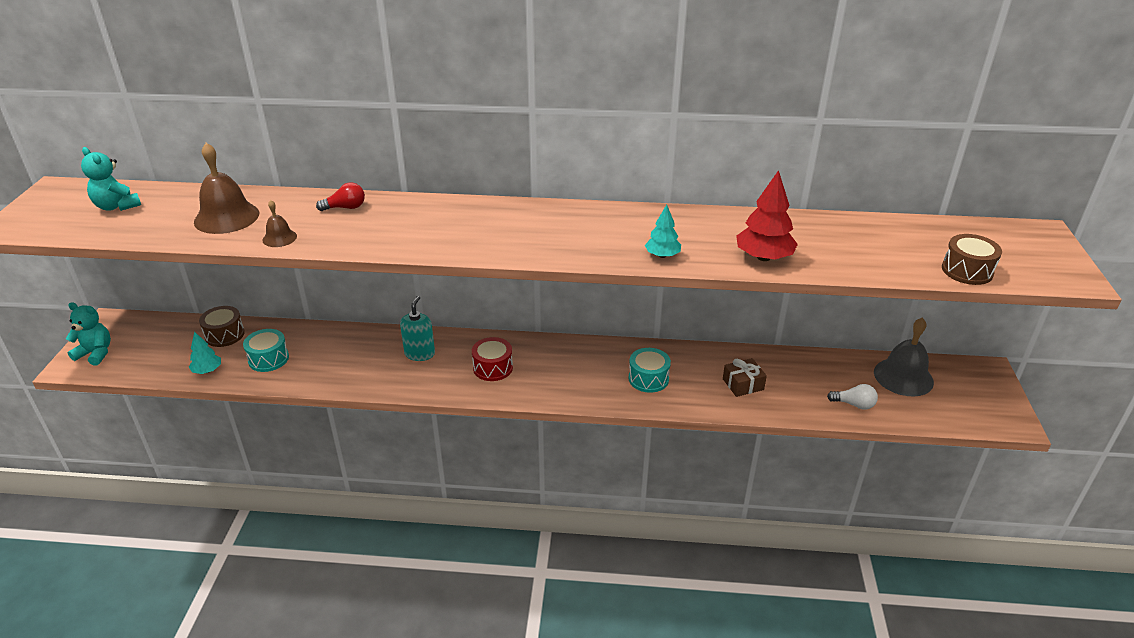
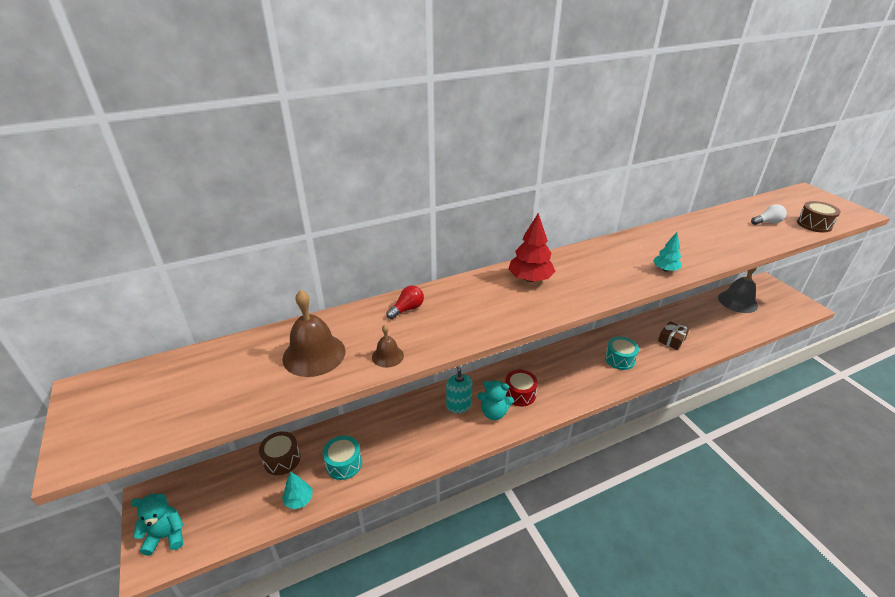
camera: 30 degrees left, 0 degrees up
turquoise teddy bear [81,147,141,211] -> turquoise teddy bear moved to [478,381,514,420]
red tree [736,170,798,261] -> red tree moved to [508,213,556,282]
white light bulb [827,384,878,410] -> white light bulb moved to [751,204,787,225]

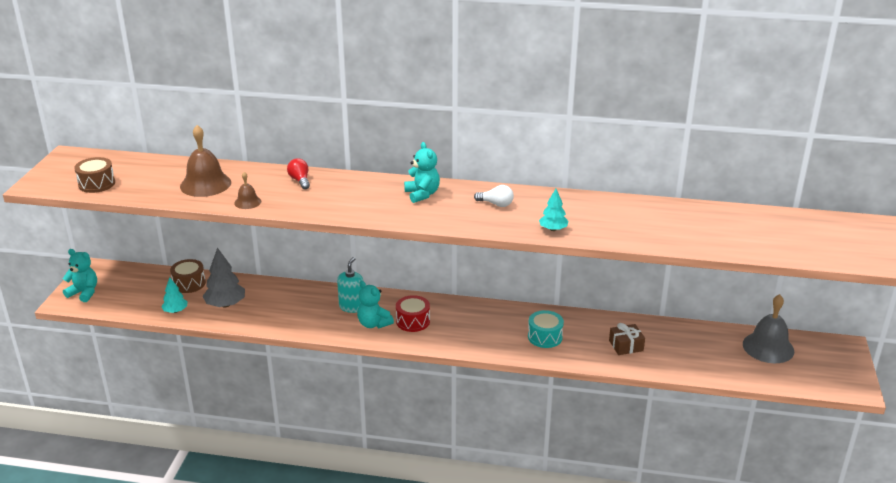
camera: 35 degrees right, 5 degrees down
turquoise drum [323,436,362,480] -> grey tree [202,247,245,307]
red light bulb [386,286,424,319] -> red light bulb turned 105 degrees counterclockwise [287,158,310,190]
red tree [508,213,556,282] -> turquoise teddy bear [404,142,440,203]
white light bulb [751,204,787,225] -> white light bulb moved to [474,185,514,207]
brown drum [797,201,841,232] -> brown drum moved to [74,157,115,193]

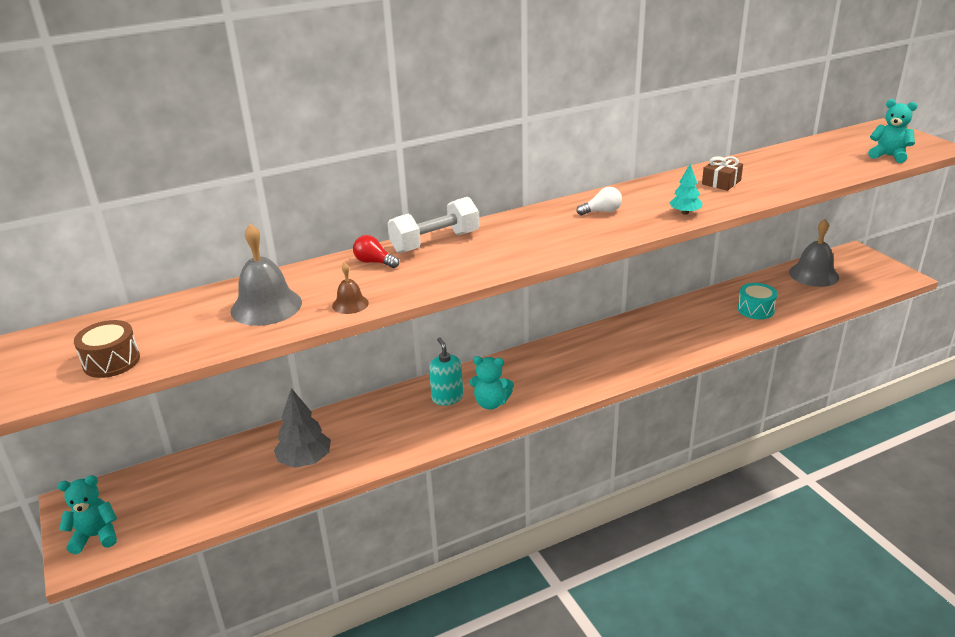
camera: 35 degrees left, 0 degrees up
turquoise tree [161,277,187,313] -> none
brown drum [170,259,206,293] -> none
brown bell [180,125,231,197] -> grey bell [230,224,302,326]
red drum [396,295,430,332] -> none
turquoise teddy bear [404,142,440,203] -> turquoise teddy bear moved to [868,99,918,163]
turquoise drum [528,310,564,348] -> turquoise drum moved to [738,283,778,319]
brown gift [609,323,645,355] -> brown gift moved to [702,156,743,191]
none -> white dumbbell [387,197,479,253]

